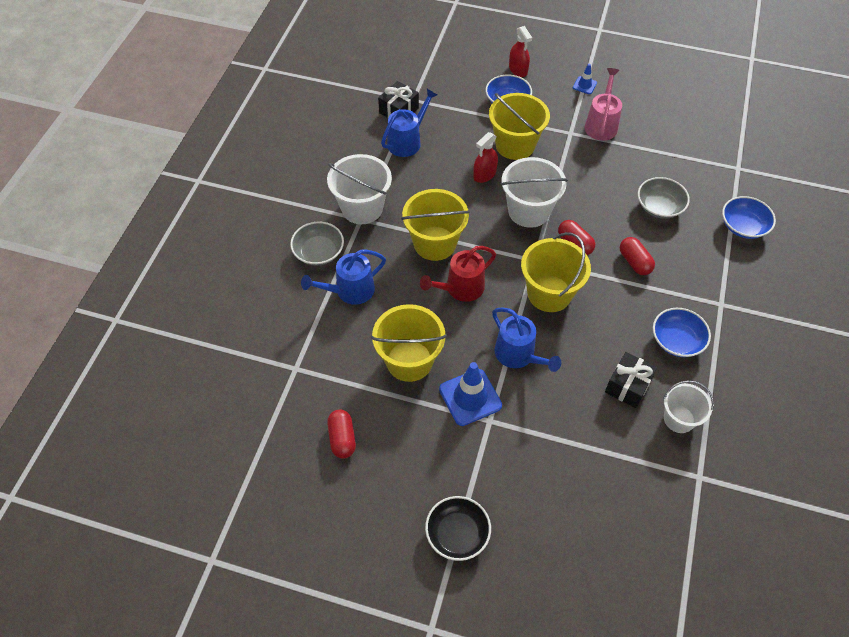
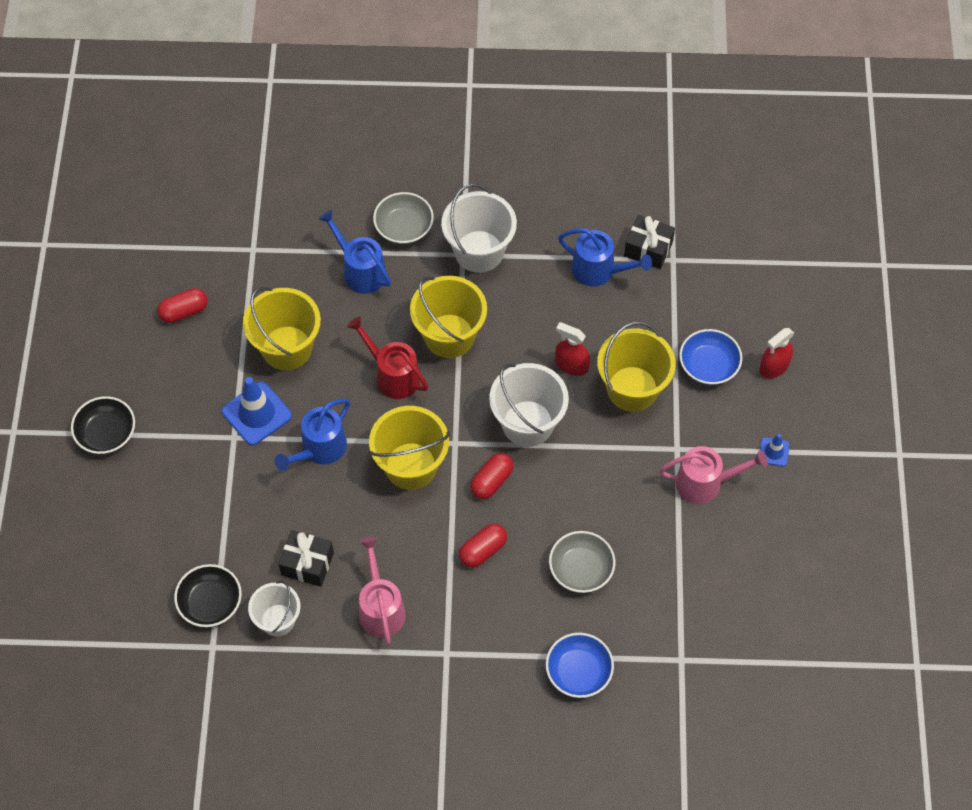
camera: 75 degrees right, 5 degrees up
blue bowl [653,308,711,357] -> pink watering can [359,537,406,645]
none -> black bowl [174,564,242,627]

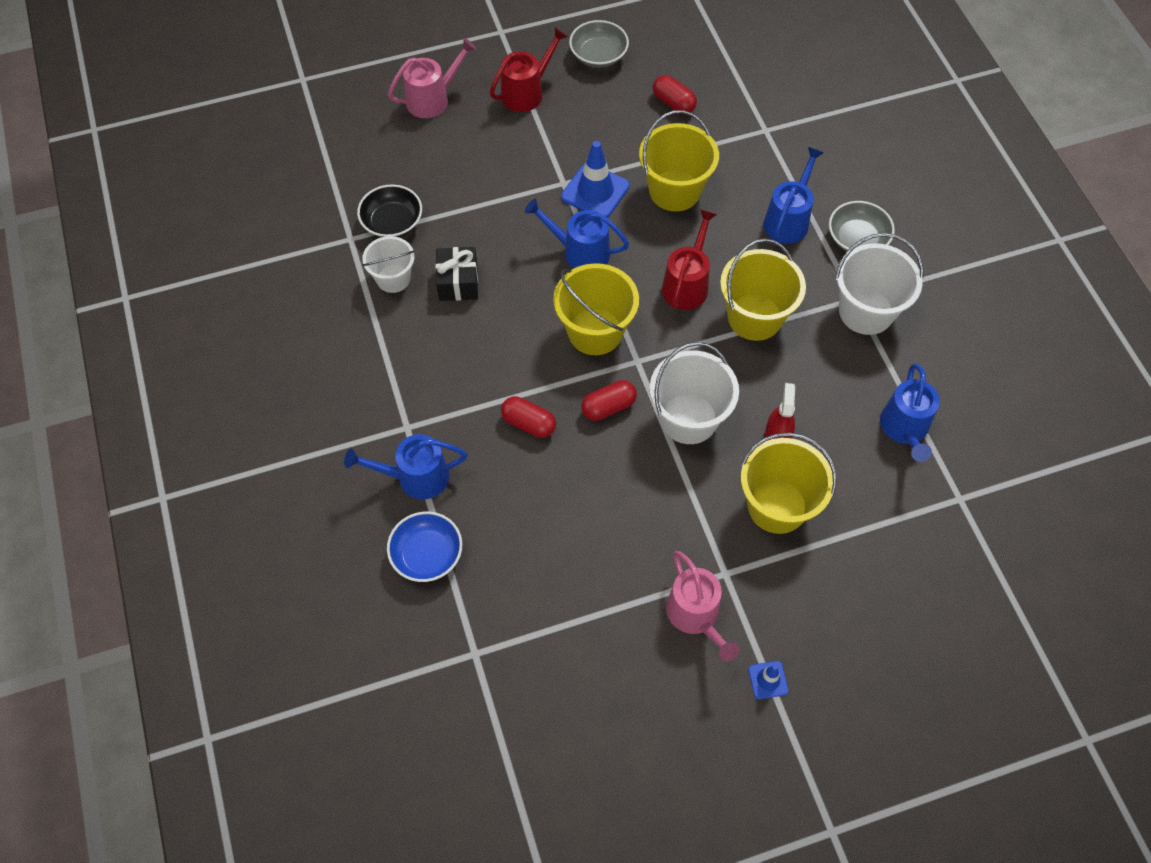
camera: 70 degrees right, 0 degrees up
black bowl [71,396,135,454] -> red watering can [490,27,568,112]
pink watering can [359,537,406,645] -> pink watering can moved to [388,38,477,118]
red capsule [470,453,514,499] -> red capsule turned 45 degrees counterclockwise [581,380,637,421]
grey bowl [549,531,616,593] -> grey bowl moved to [569,20,629,68]
black gift [624,215,675,269] -> none
blue bowl [679,329,743,385] -> none
red spray bottle [759,328,794,379] -> none
none -> blue watering can [344,434,467,499]

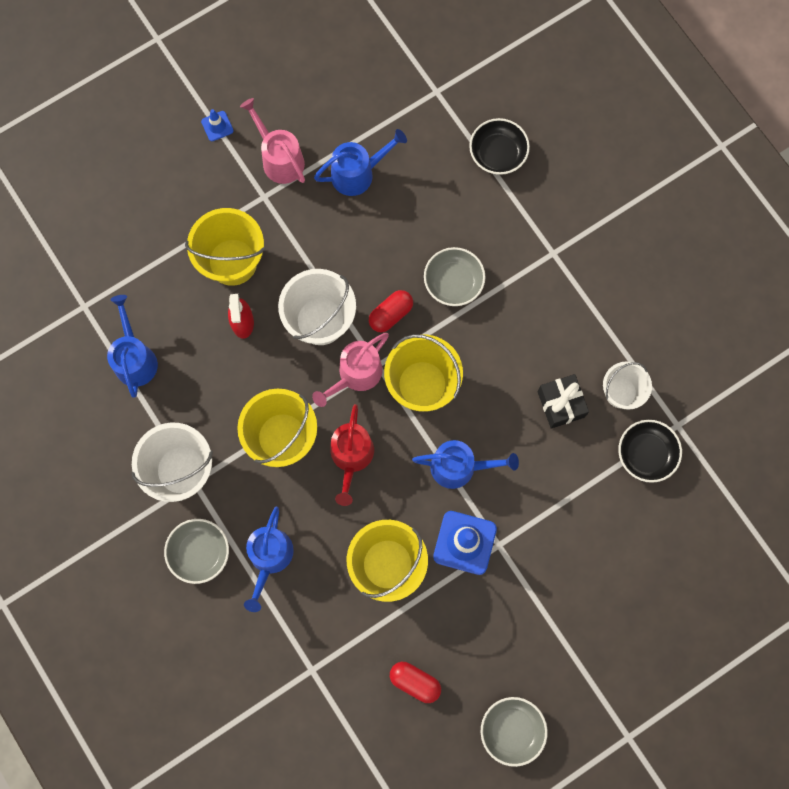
camera: 165 degrees right, 15 degrees up
blue watering can [344,434,467,499] -> blue watering can moved to [314,129,407,196]
blue bowl [387,511,462,582] -> black bowl [469,118,530,175]
pink watering can [388,38,477,118] -> pink watering can moved to [312,333,389,407]
red watering can [490,27,568,112] -> none
red capsule [501,396,556,438] -> grey bowl [424,247,485,306]

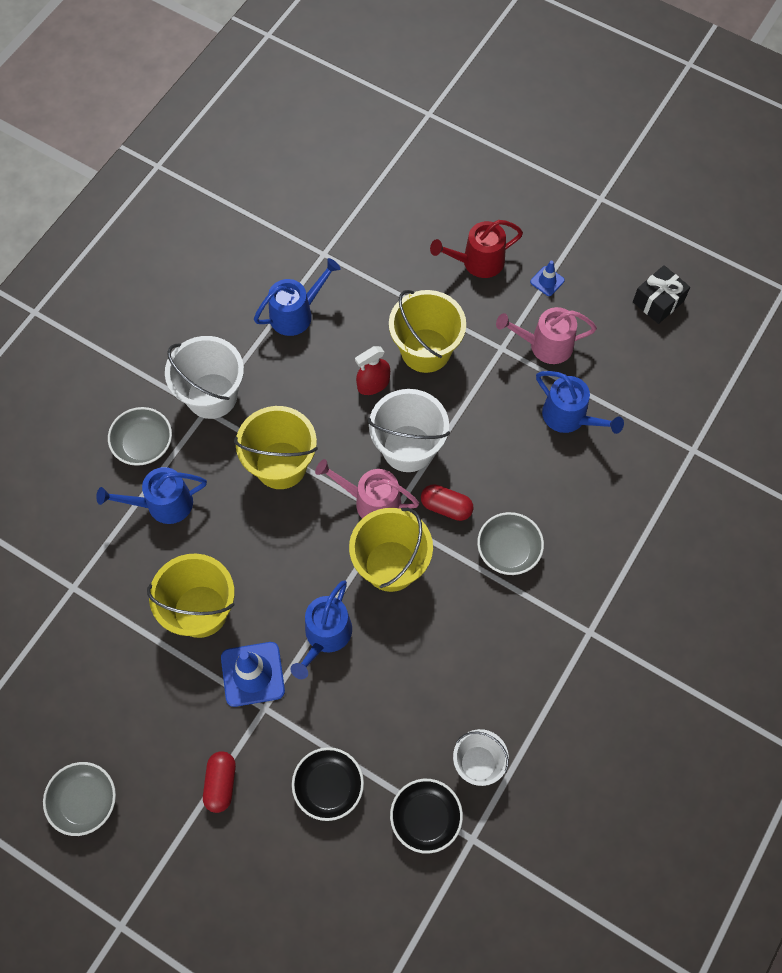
camera: 65 degrees right, 10 degrees down
pink watering can [240,98,305,184] -> pink watering can turned 120 degrees counterclockwise [496,307,597,364]
red watering can [331,404,374,506] -> red watering can moved to [430,220,523,278]
red capsule [390,662,441,703] -> red capsule moved to [203,751,236,813]
blue watering can [412,440,519,489] -> blue watering can turned 45 degrees clockwise [290,580,352,679]
black bowl [469,118,530,175] -> black bowl moved to [292,747,364,821]
black gift [537,374,589,428] -> black gift moved to [633,265,690,324]

